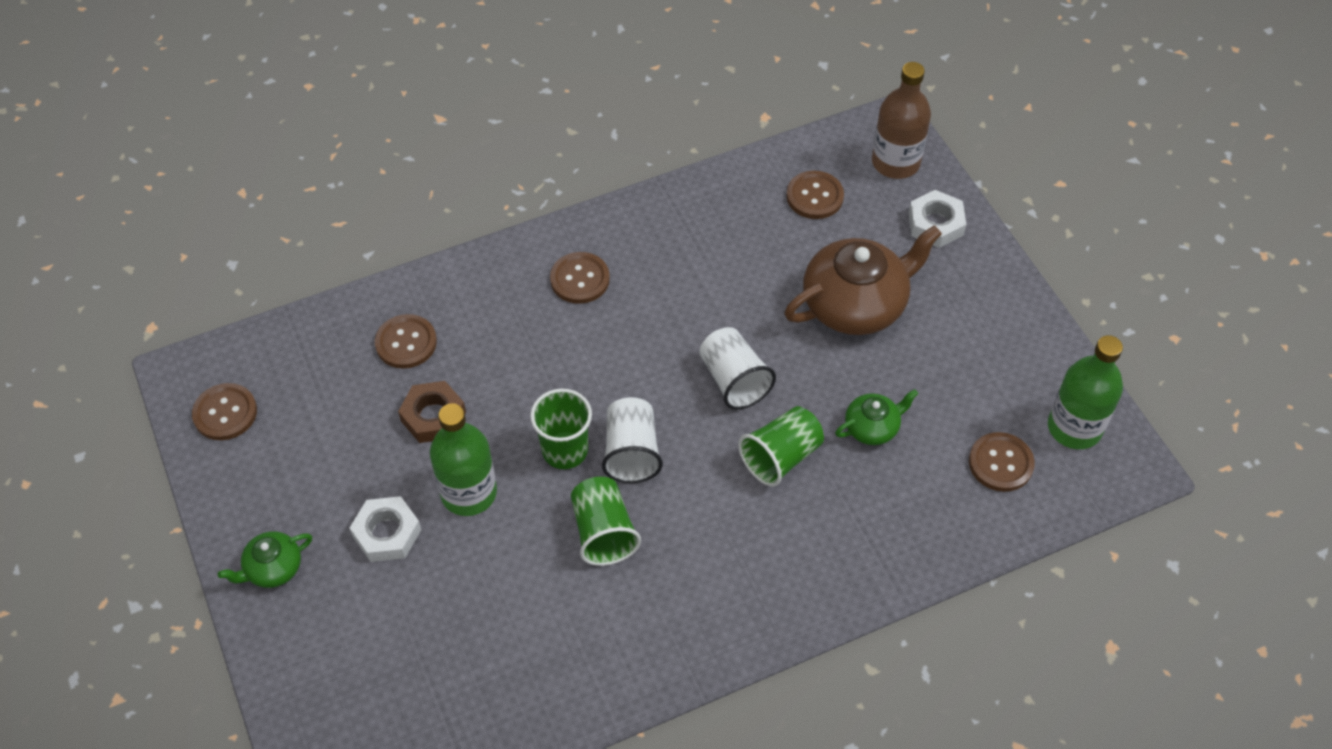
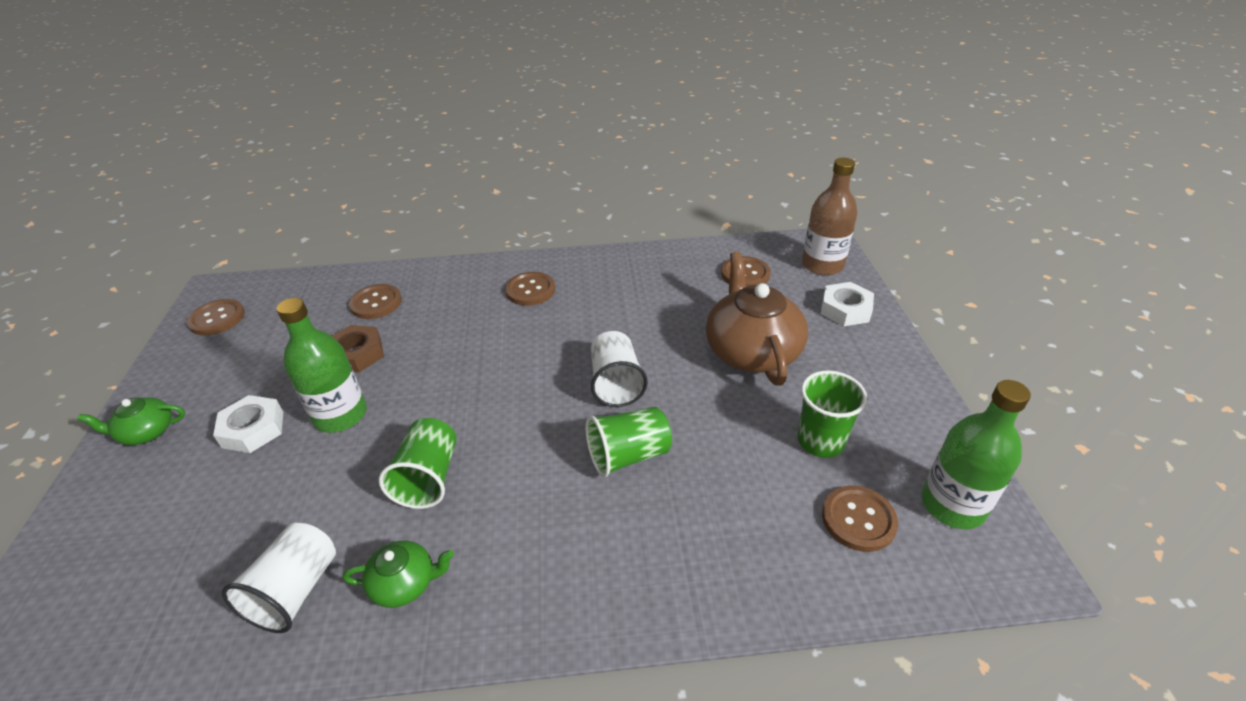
camera: 20 degrees right, 15 degrees down
green cup [530,388,592,469] -> green cup moved to [798,370,867,458]
white cup [602,397,663,483] -> white cup moved to [222,523,336,633]
brown teapot [785,225,942,335] -> brown teapot turned 90 degrees counterclockwise [706,251,808,386]
green teapot [835,389,918,445] -> green teapot moved to [343,541,454,608]

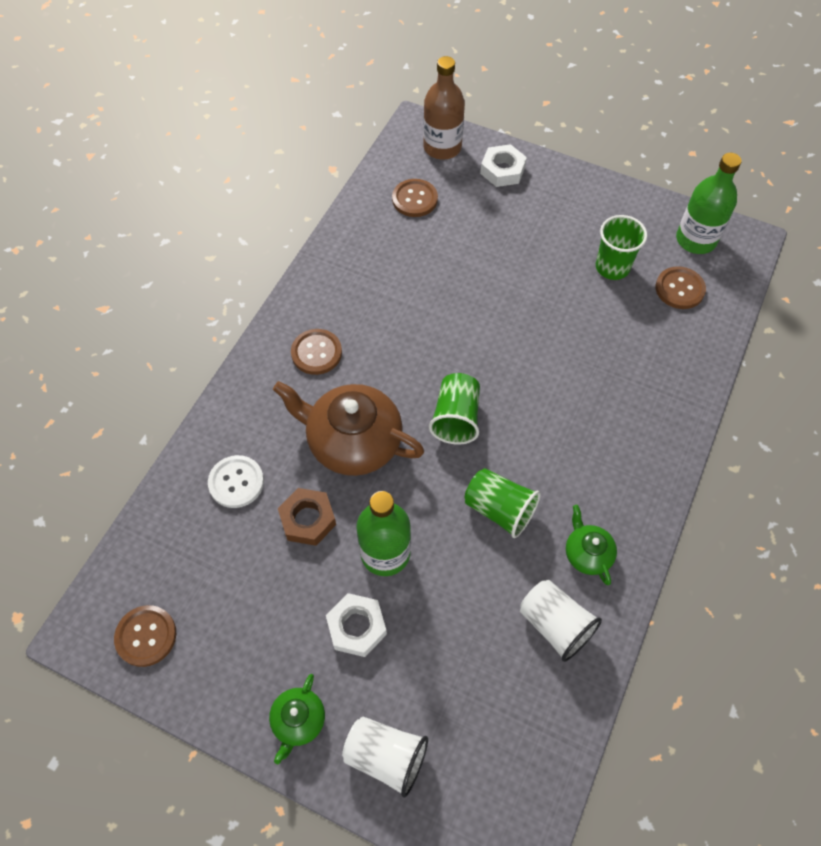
camera: 60 degrees left, 20 degrees up
green teapot [343,541,454,608] -> green teapot turned 45 degrees counterclockwise [566,505,617,585]
brown button [349,284,402,319] -> white button [208,455,264,508]
green cup [585,407,672,477] -> green cup moved to [429,373,480,445]
white cup [591,331,648,407] -> white cup moved to [342,716,428,798]
brown teapot [706,251,808,386] -> brown teapot moved to [273,381,424,476]

